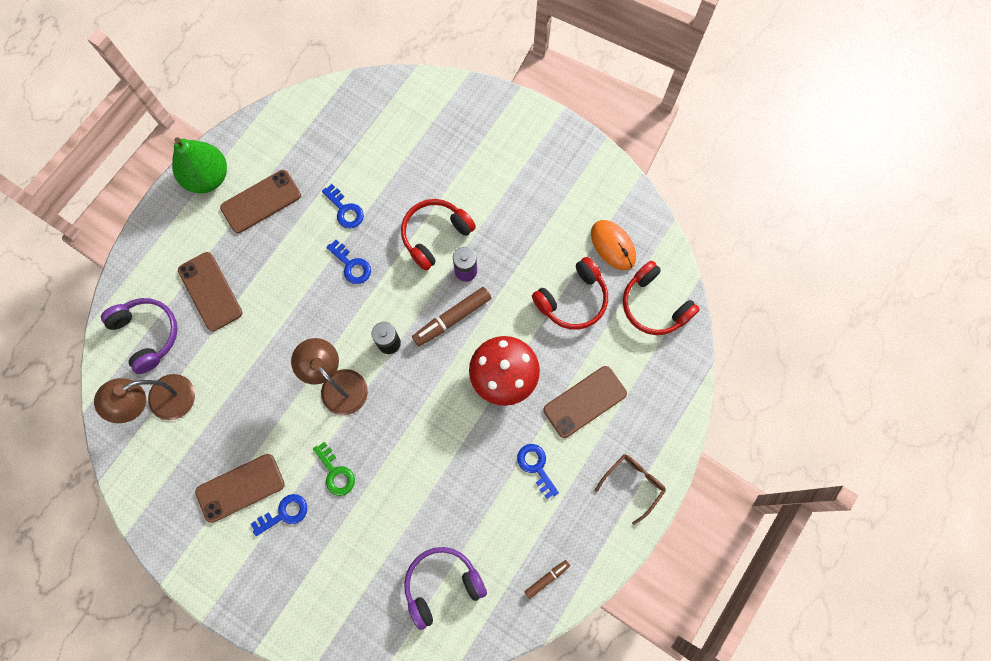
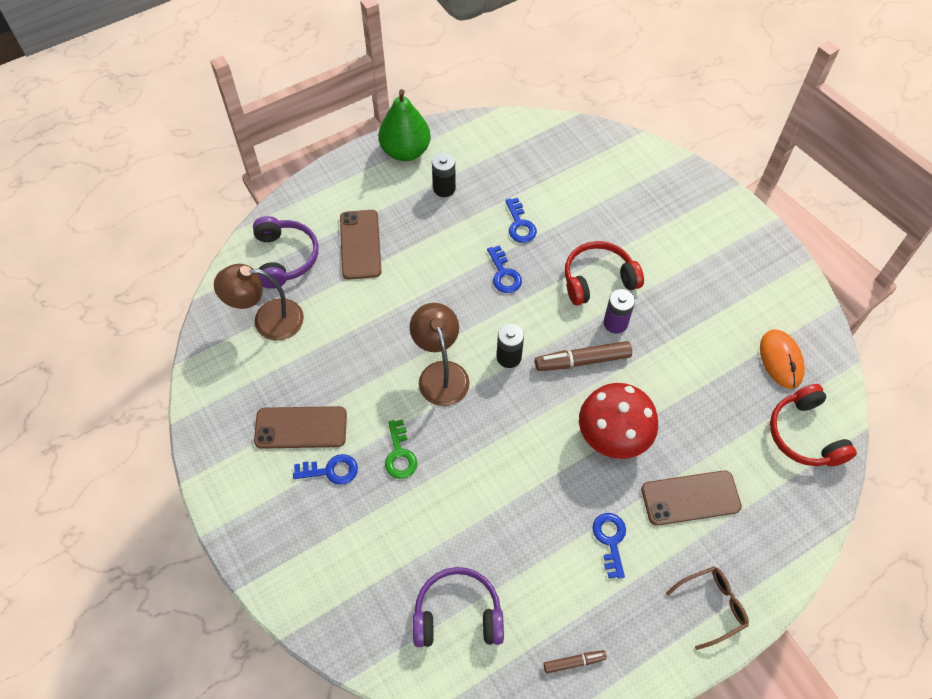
camera: 25 degrees right, 15 degrees down
brown phone [220,170,301,233] -> black battery [432,153,456,197]
red headphones [532,257,608,330] -> none

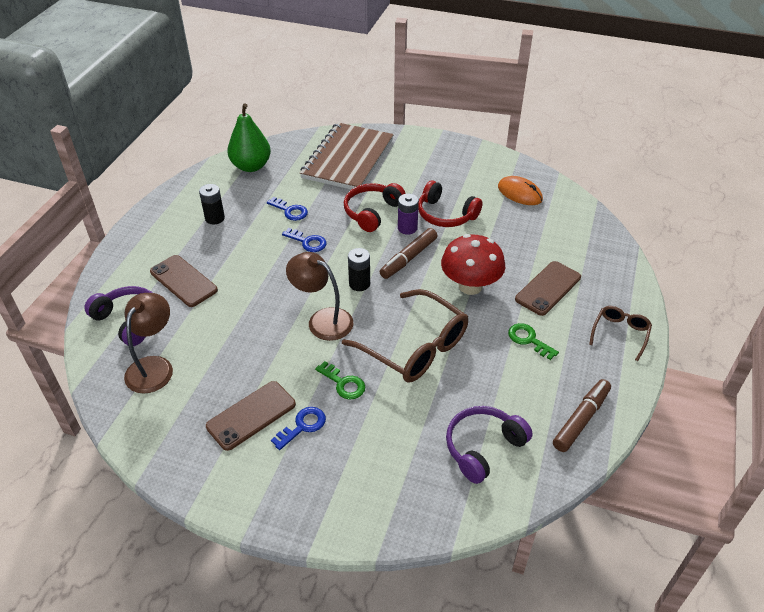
camera: 40 degrees left, 15 degrees down
brown lamp [214,264,304,341] -> brown lamp turned 150 degrees clockwise [124,293,173,394]
green pear [378,89,431,161] -> green pear moved to [227,103,271,172]
brown marker [544,650,607,673] -> brown marker [553,379,611,452], size x1.81
blue key [592,513,626,579] -> green key [508,323,559,360]
red headphones [770,384,857,466] -> red headphones moved to [418,180,483,227]
none -> brown notebook [300,122,394,190]
none -> brown glasses [342,289,468,382]

